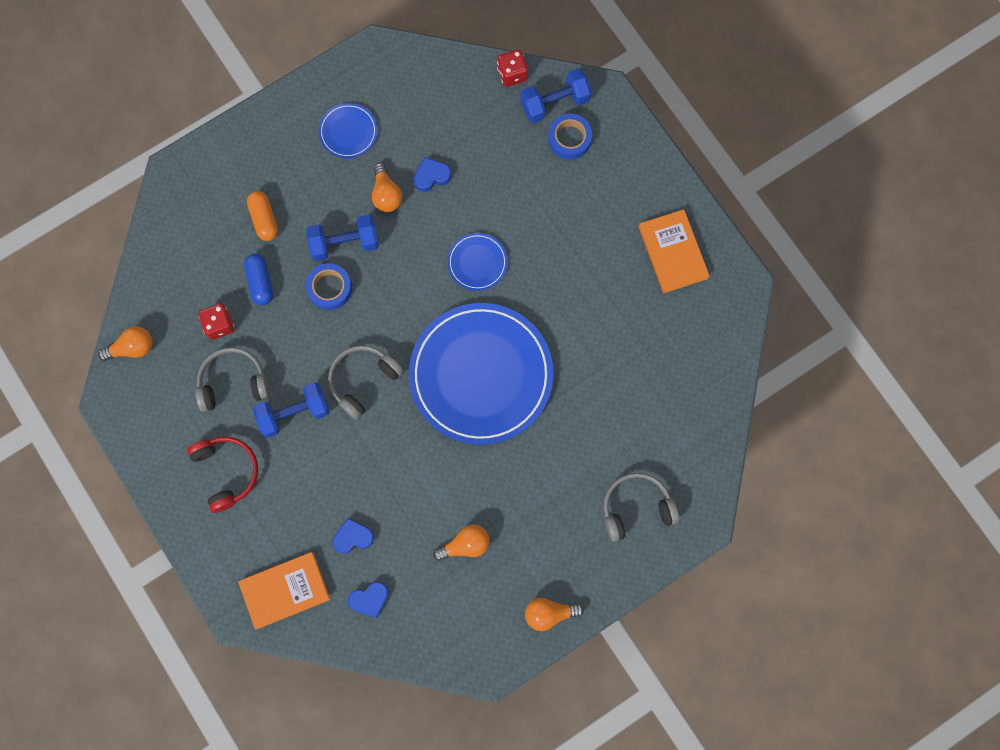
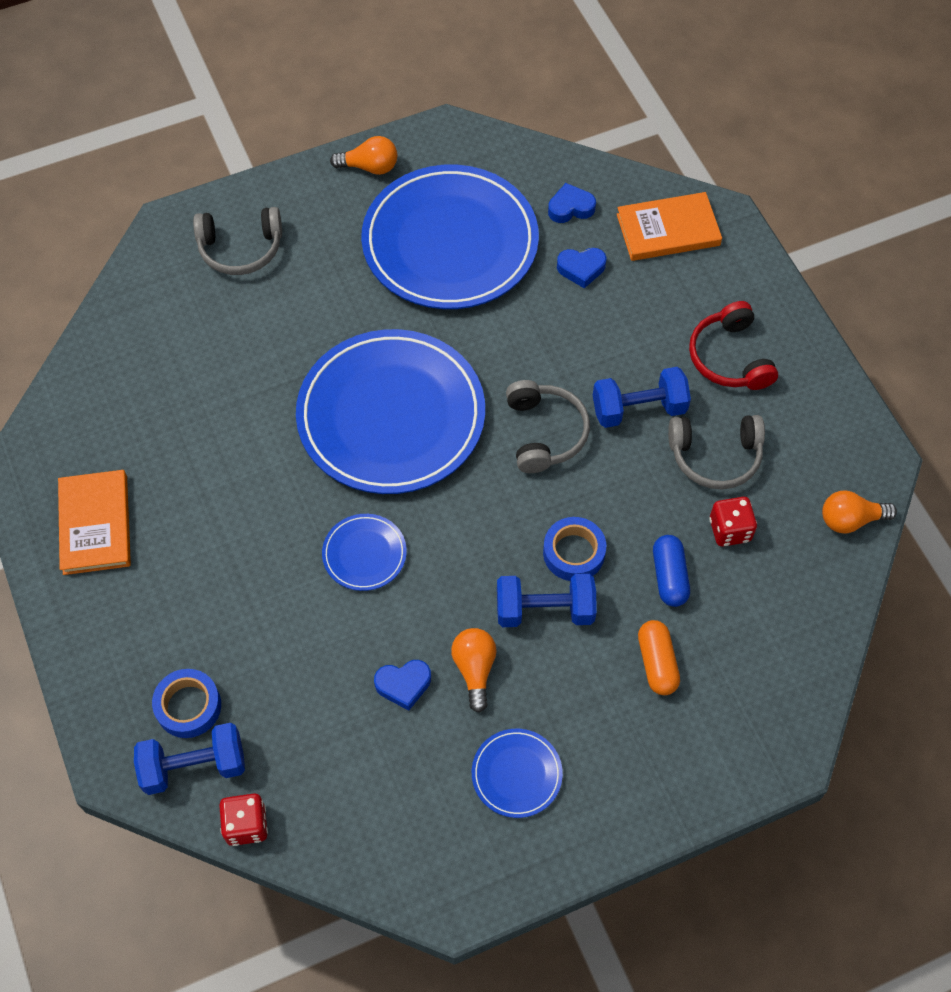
camera: 170 degrees left, 15 degrees down
grey headphones [328,345,404,420] -> grey headphones turned 60 degrees counterclockwise [506,380,590,473]
orange light bulb [433,524,490,561] -> blue plate [361,165,539,309]

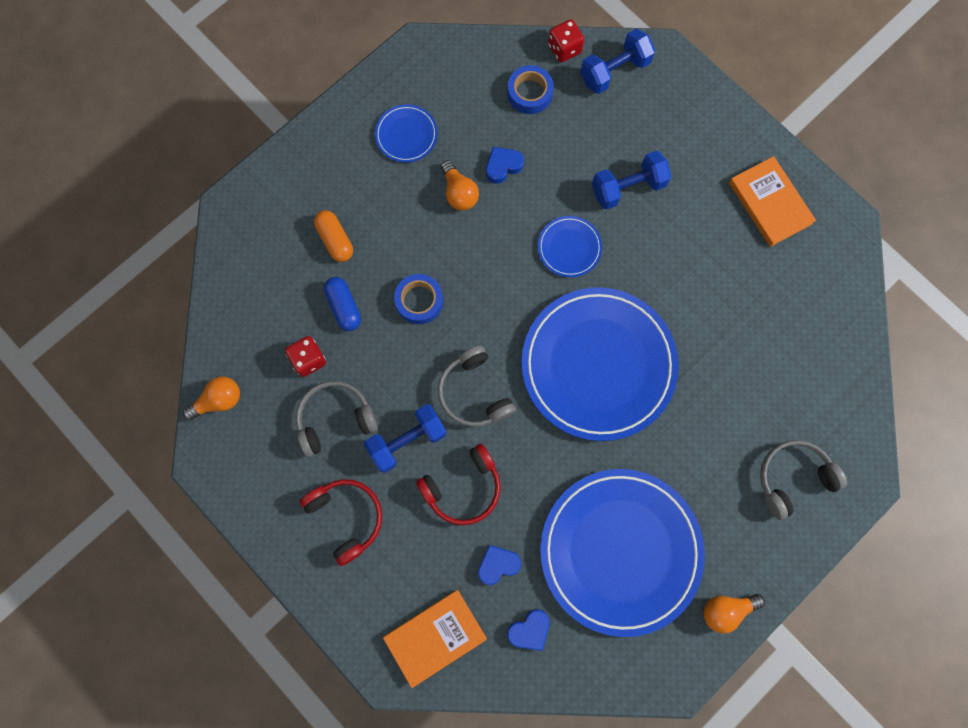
camera: 160 degrees right, 15 degrees up
blue tape [152,669,221,738] -> blue tape moved to [507,65,554,114]
blue dumbbell [497,574,597,627] -> blue dumbbell moved to [592,151,672,210]
none -> red headphones [416,444,501,525]

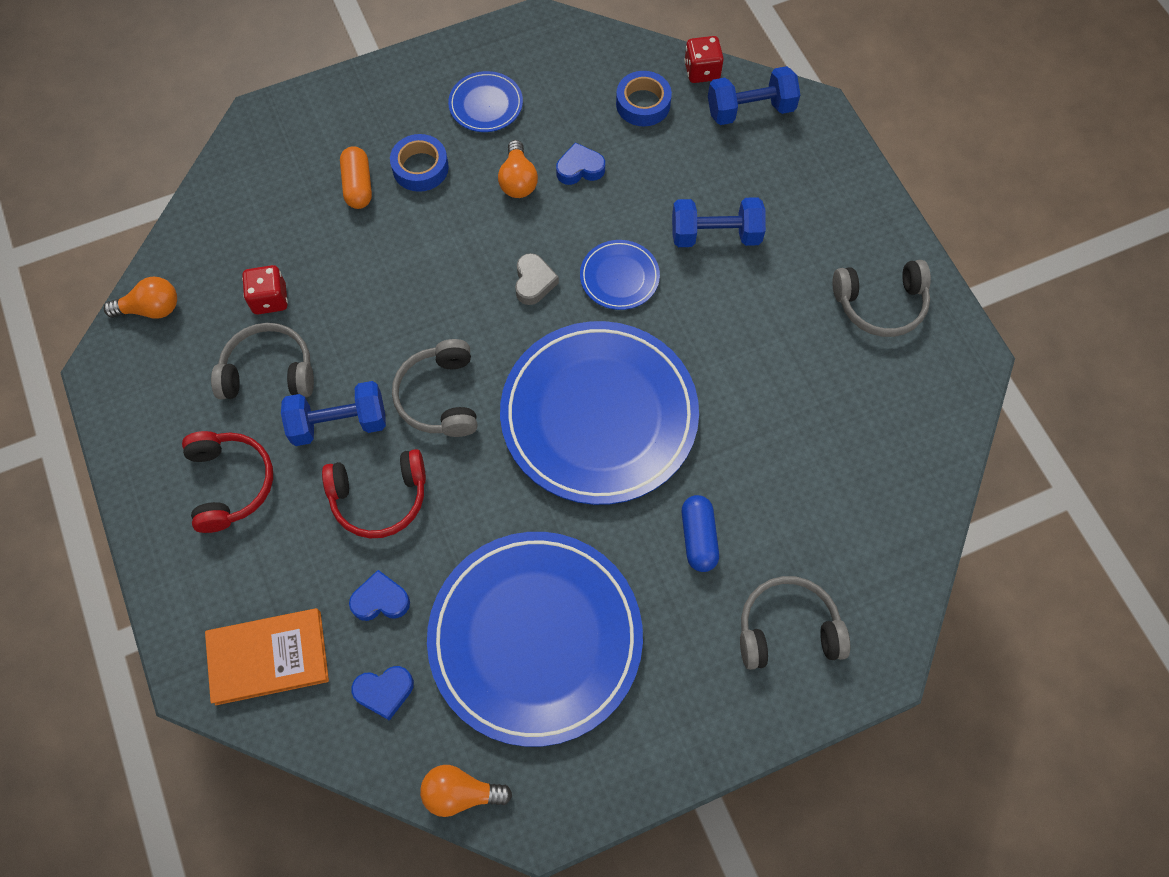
camera: 20 degrees right, 10 degrees down
blue capsule [324,277,361,331] -> blue capsule moved to [682,495,719,572]
blue tape [394,274,443,324] -> blue tape moved to [390,134,449,192]
orange light bulb [704,594,765,634] -> orange light bulb moved to [420,765,512,817]
orange book [729,156,816,247] -> grey headphones [832,260,931,337]
none -> grey heart [515,253,559,305]

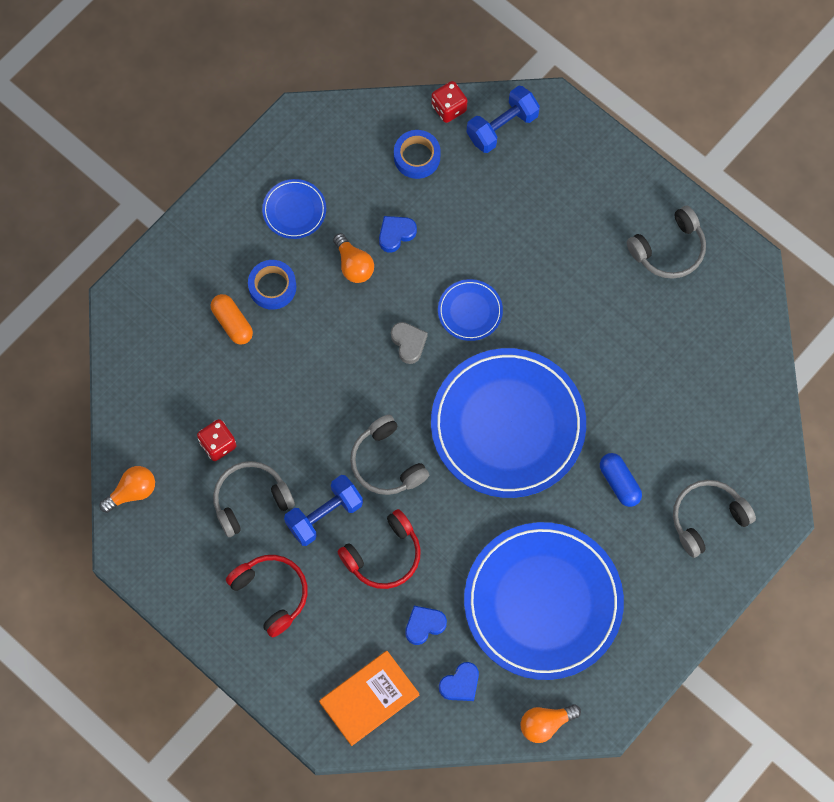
camera: 25 degrees left, 5 degrees up
blue dumbbell [672,197,766,247] -> none

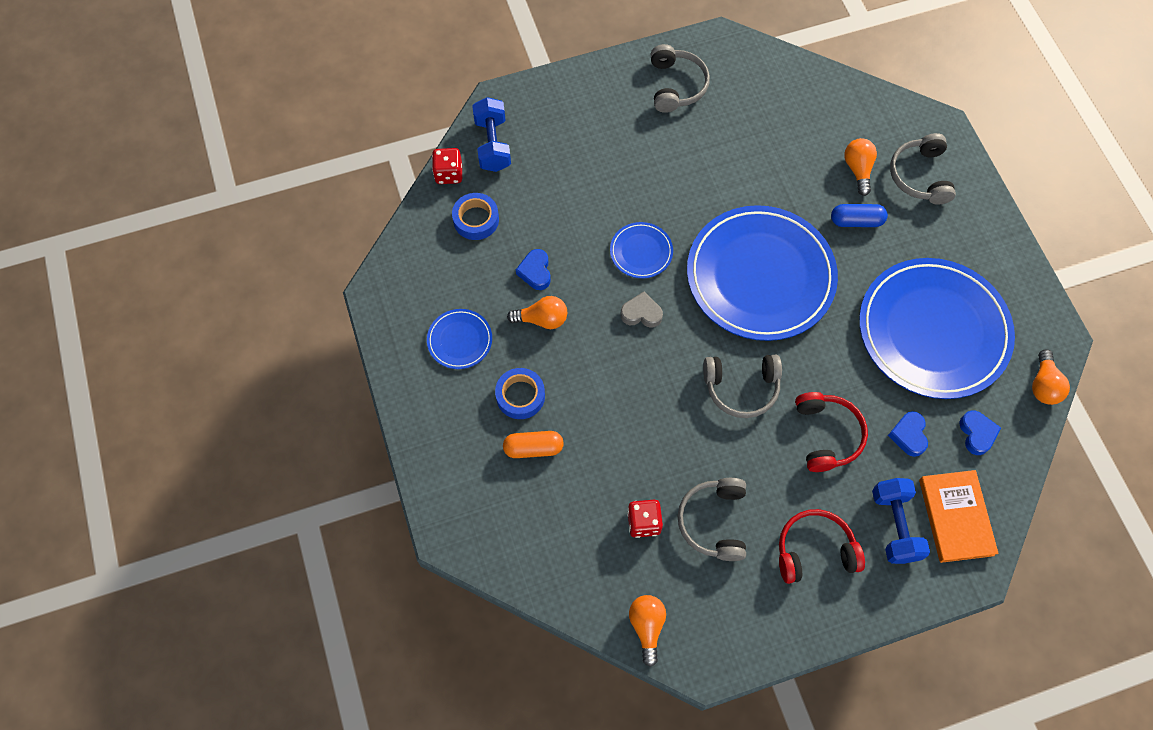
camera: 60 degrees left, 5 degrees down
blue dumbbell [284,475,363,546] -> blue dumbbell moved to [872,478,930,564]
none -> orange light bulb [844,138,877,196]

